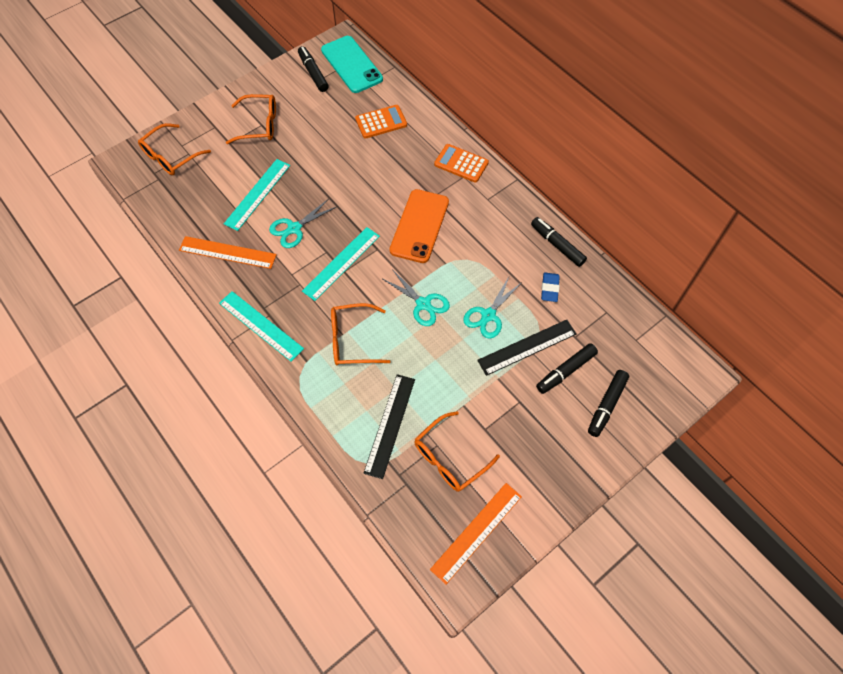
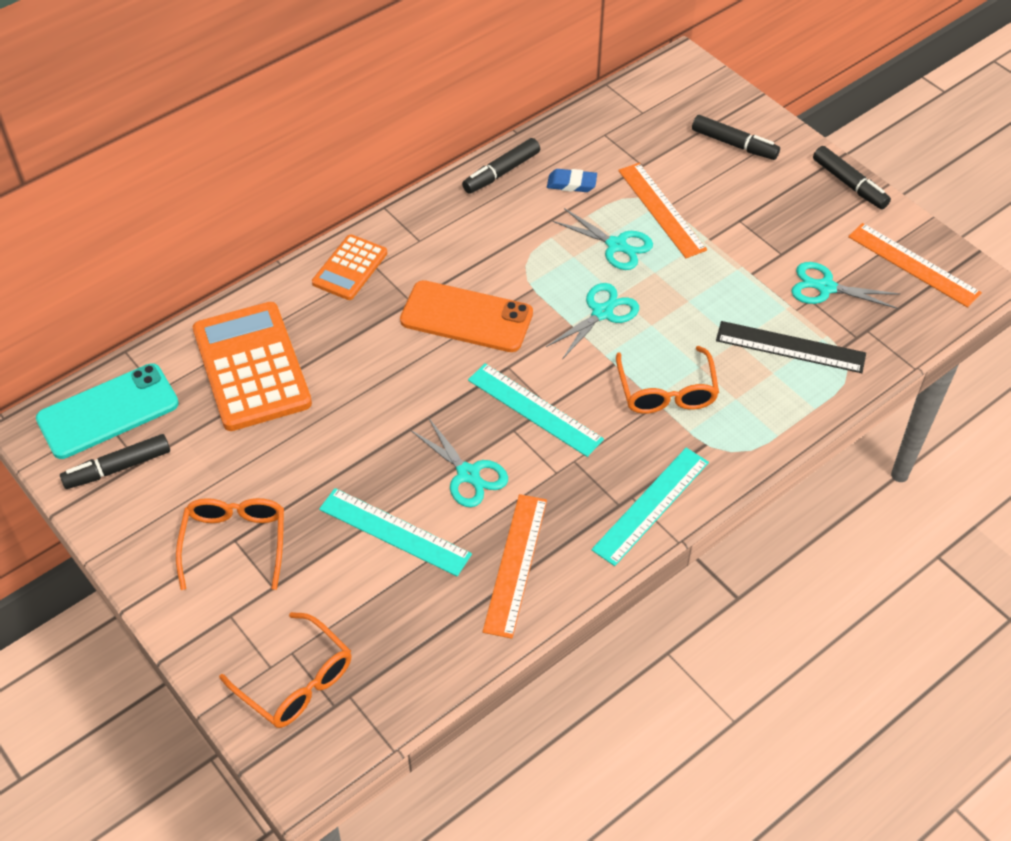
camera: 90 degrees left, 10 degrees down
orange calculator [355,105,407,139] -> orange calculator [193,302,312,431], size x1.80
orange glasses [414,411,500,492] -> turquoise scissors [791,262,900,309]
black ruler [477,320,576,376] -> orange ruler [618,163,707,258]
black marker [536,343,598,394] -> black marker moved to [813,146,891,209]

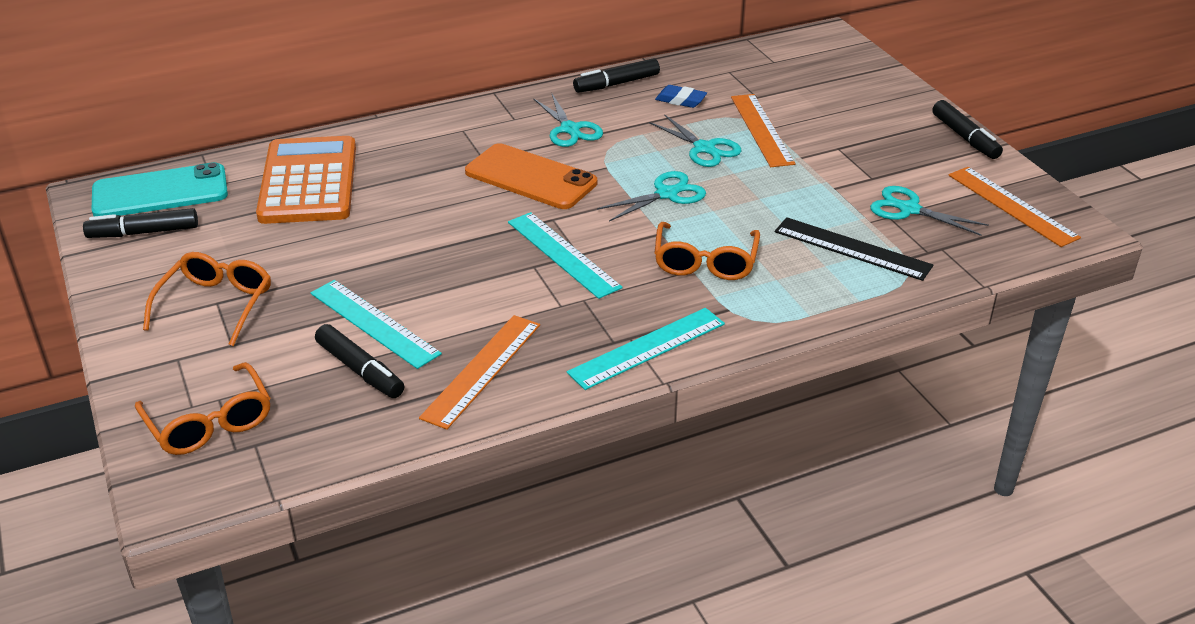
camera: 15 degrees right, 15 degrees down
orange calculator [312,234,387,300] -> none
turquoise scissors [410,417,508,507] -> turquoise scissors moved to [533,94,603,147]
black marker [692,115,780,160] -> black marker moved to [315,324,404,398]

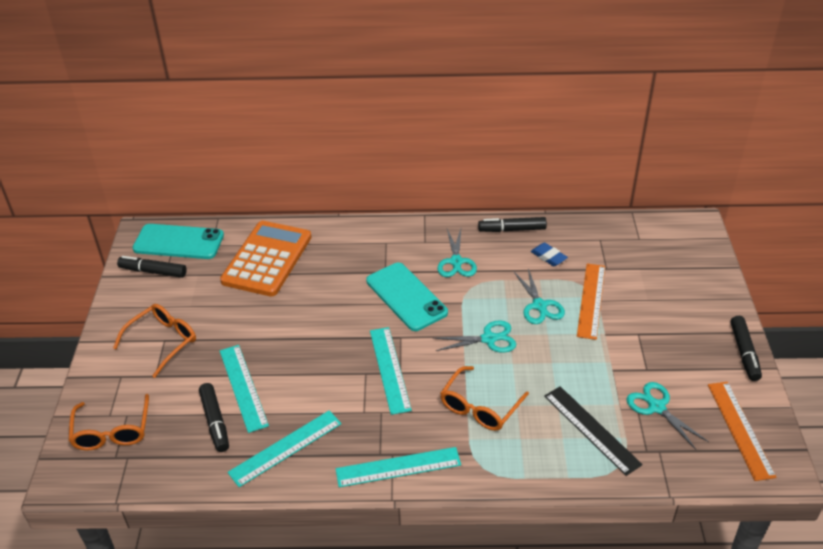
camera: 25 degrees right, 5 degrees up
orange ruler [419,315,540,430] -> turquoise ruler [227,410,341,487]
orange phone [465,143,597,209] -> turquoise phone [366,262,448,331]

